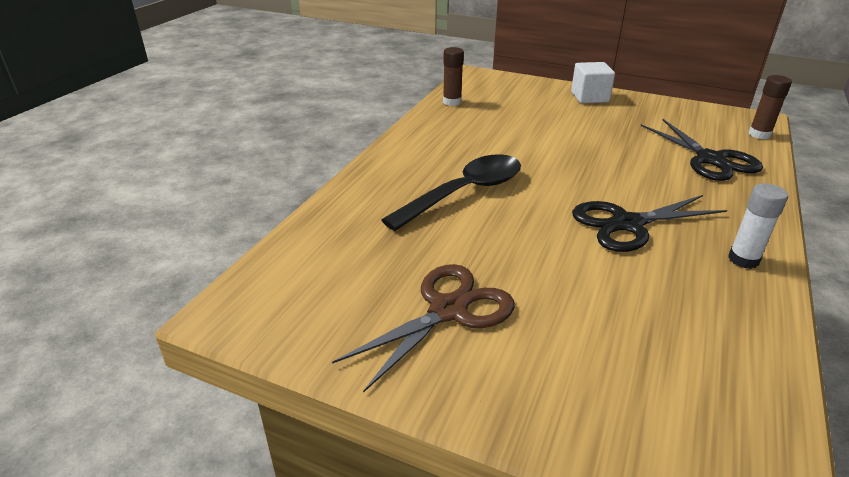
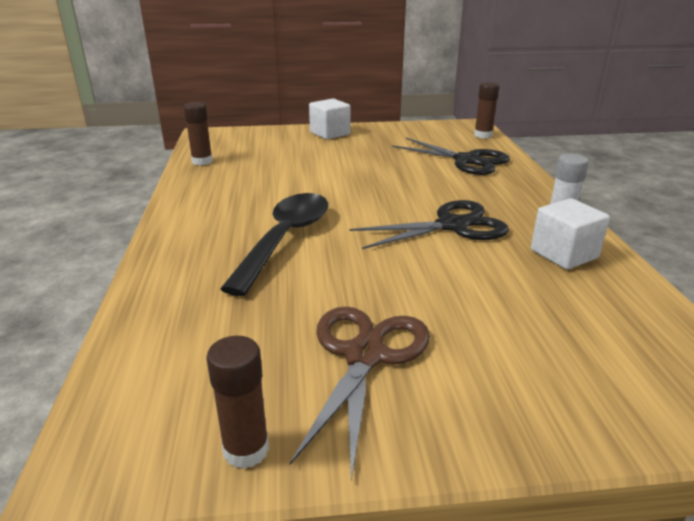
camera: 30 degrees left, 5 degrees down
black scissors [572,195,727,252] -> black scissors turned 150 degrees counterclockwise [349,200,509,249]
none -> brown glue stick [207,336,269,469]
none -> white cube [531,198,610,269]

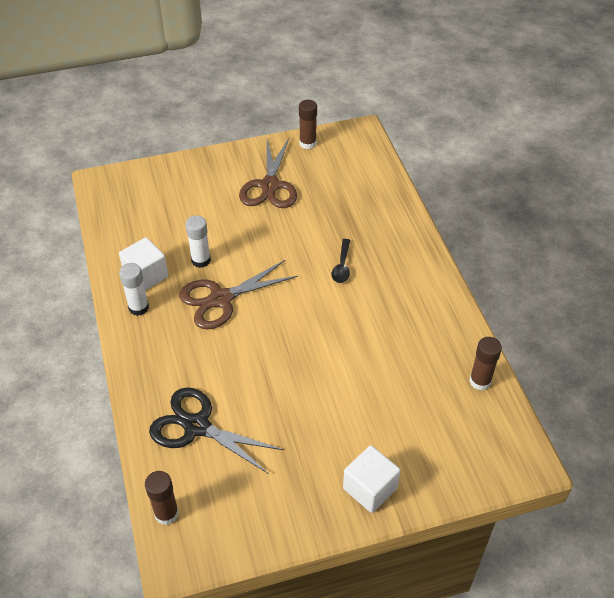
camera: 170 degrees right, 20 degrees up
black spoon [220,193,328,296] -> black spoon [332,239,350,283], size x0.45
black scissors [349,200,509,249] -> brown scissors [179,260,298,329]
none -> white glue stick [185,216,211,268]

